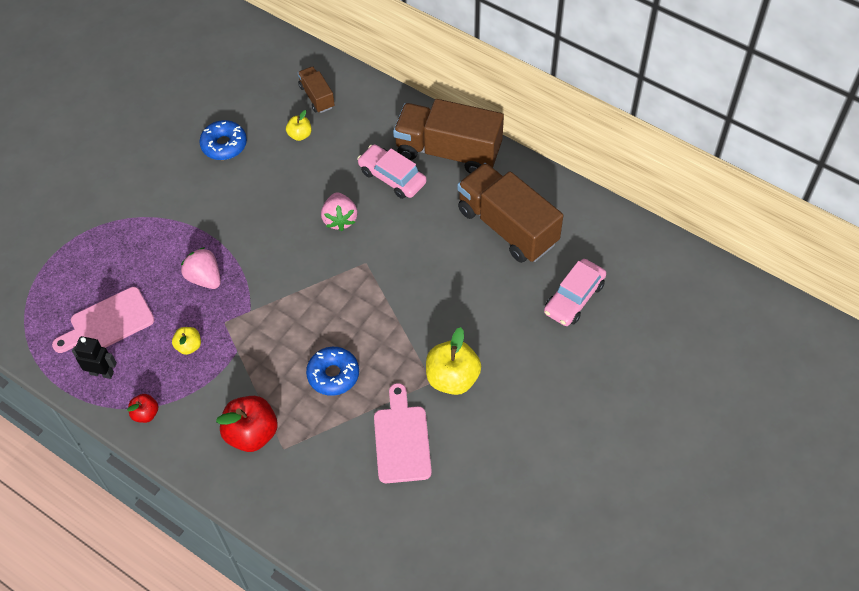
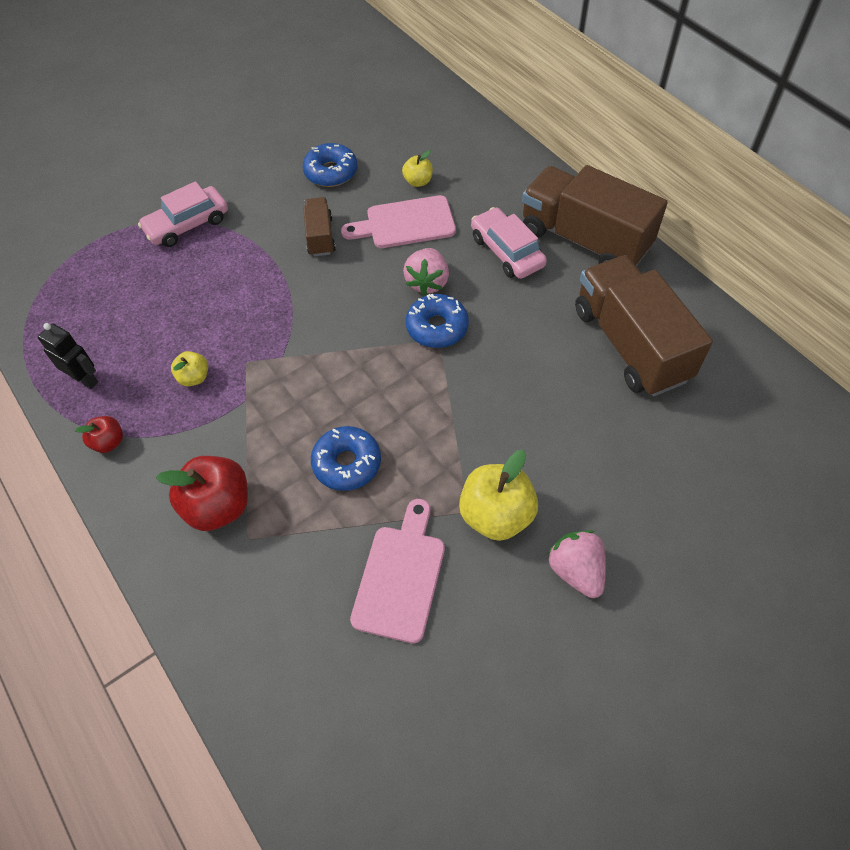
camera: 20 degrees right, 0 degrees up
pink cutting board [52,287,155,353] -> pink cutting board moved to [341,195,456,248]
pink strawberry [181,247,221,289] -> pink strawberry moved to [548,530,606,598]
brown truck [298,66,335,113] -> brown truck moved to [303,197,336,256]
pink car [544,259,606,326] -> pink car moved to [138,181,228,247]
none -> blue donut [406,294,469,348]

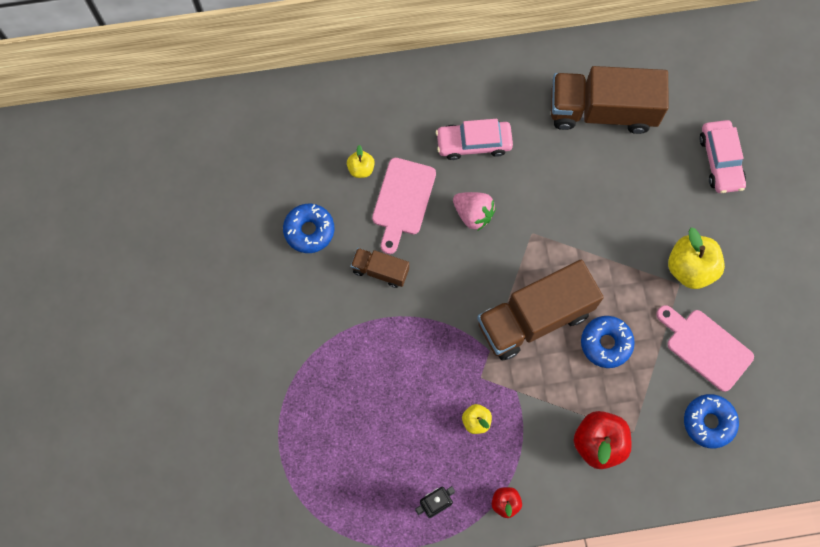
camera: 65 degrees left, 15 degrees up
pink car [138,181,228,247] -> pink car moved to [699,120,746,193]
blue donut [406,294,469,348] -> blue donut moved to [684,394,739,448]
brown truck [522,165,668,266] -> brown truck moved to [477,260,604,360]
pink strawberry [548,530,606,598] -> none

